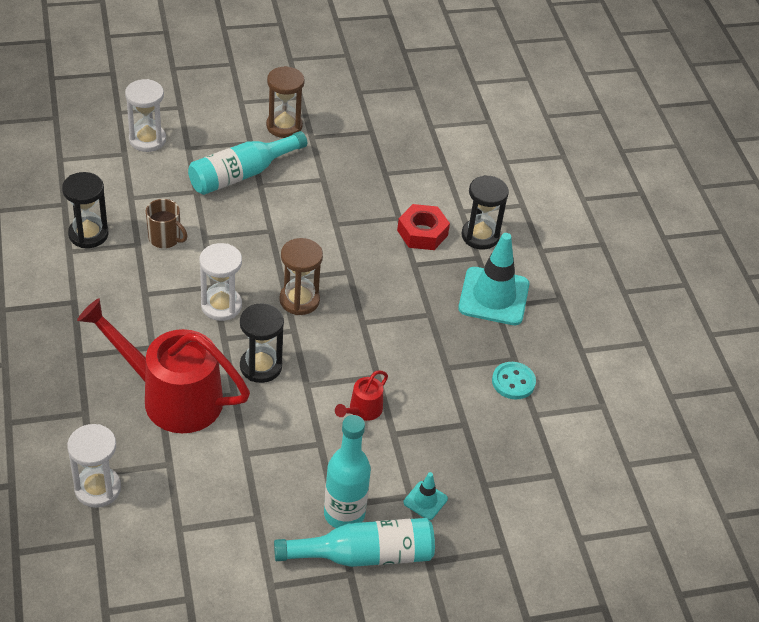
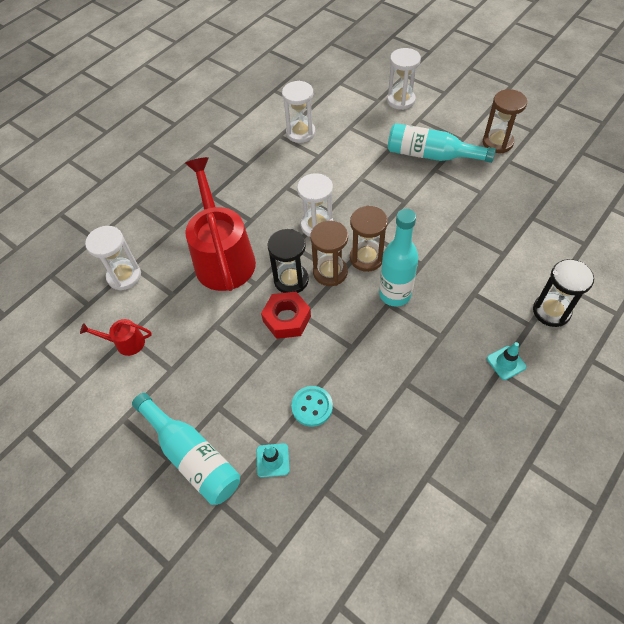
camera: 60 degrees right, 10 degrees up
black hourglass [62,172,108,248] -> white hourglass [282,81,315,143]
brown mug [146,199,187,248] -> none
turquoise bottle [324,415,371,528] -> turquoise bottle moved to [379,209,419,307]
red watering can [335,370,388,421] -> red watering can moved to [80,319,152,356]
red nut [397,204,450,250] -> red nut moved to [261,292,311,339]
turquoise traffic cone [458,233,529,325] -> turquoise traffic cone [487,342,527,380], size x0.47
turquoise button [492,362,536,399] -> turquoise button moved to [291,386,333,427]
none -> brown hourglass [310,221,348,286]

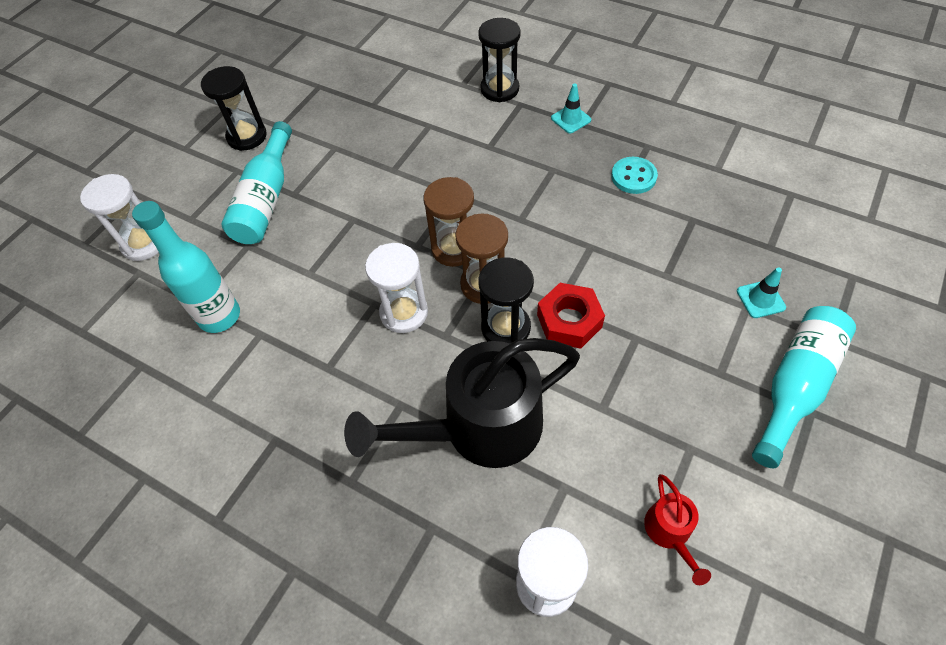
camera: 100 degrees left, 0 degrees up
red watering can [185,157,256,291] -> black watering can [344,338,580,468]
white hourglass [282,81,315,143] -> none
turquoise button [291,386,333,427] -> turquoise button moved to [611,157,658,194]
turquoise bottle [379,209,419,307] -> turquoise bottle moved to [132,201,240,333]
brown hourglass [483,89,527,153] -> black hourglass [201,66,267,151]

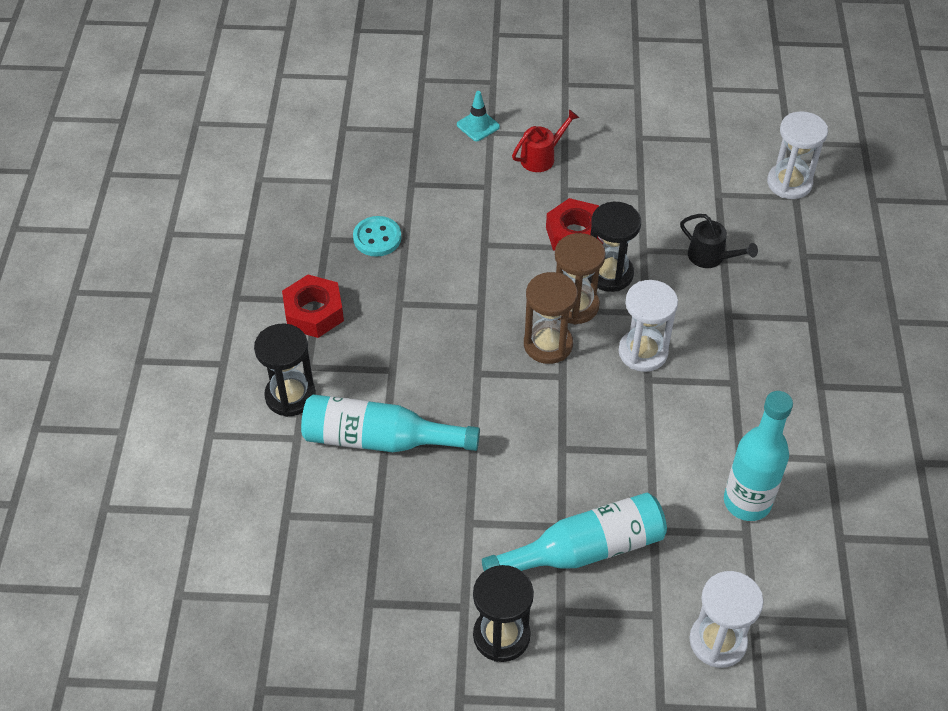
camera: 120 degrees left, 5 degrees down
black watering can [344,338,580,468] -> black watering can [680,214,758,268], size x0.43
turquoise traffic cone [551,83,591,133] -> red nut [282,275,344,338]
red watering can [644,474,711,585] -> red watering can moved to [512,109,579,172]
turquoise bottle [752,306,856,468] -> turquoise bottle moved to [301,394,480,452]

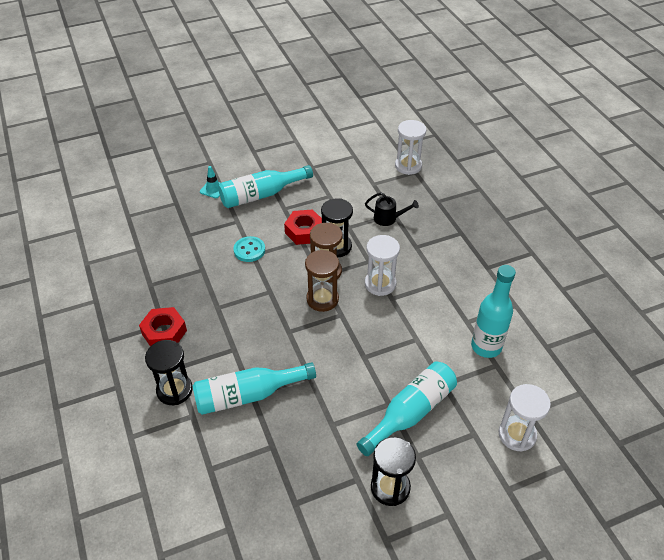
camera: 25 degrees left, 5 degrees down
turquoise button [353,216,401,257] -> turquoise button moved to [234,236,265,262]
red watering can [512,109,579,172] -> turquoise bottle [218,165,313,208]

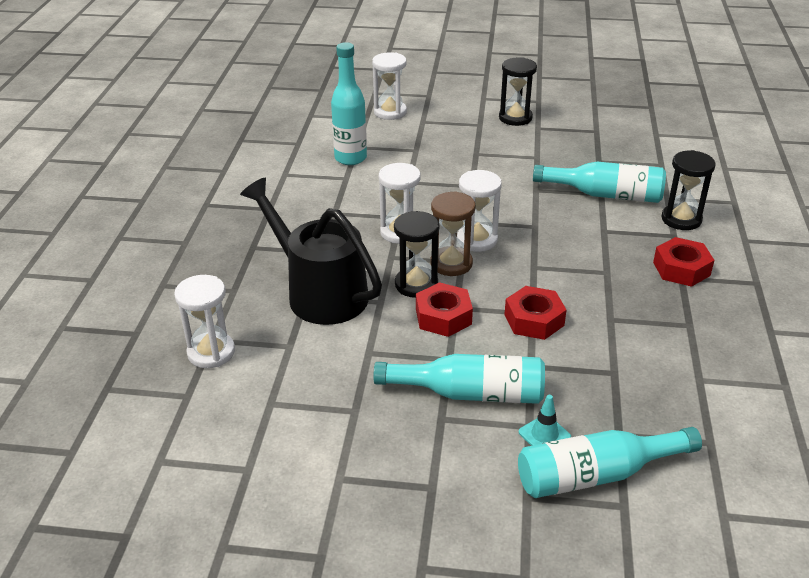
camera: 150 degrees left, 10 degrees down
turquoise button [234,236,265,262] -> red nut [504,286,567,340]
brown hourglass [305,250,339,312] -> white hourglass [457,170,502,252]
turquoise bottle [357,361,457,456] -> turquoise bottle moved to [518,427,702,498]
black watering can [365,193,419,226] -> black watering can [240,178,382,325], size x2.32

